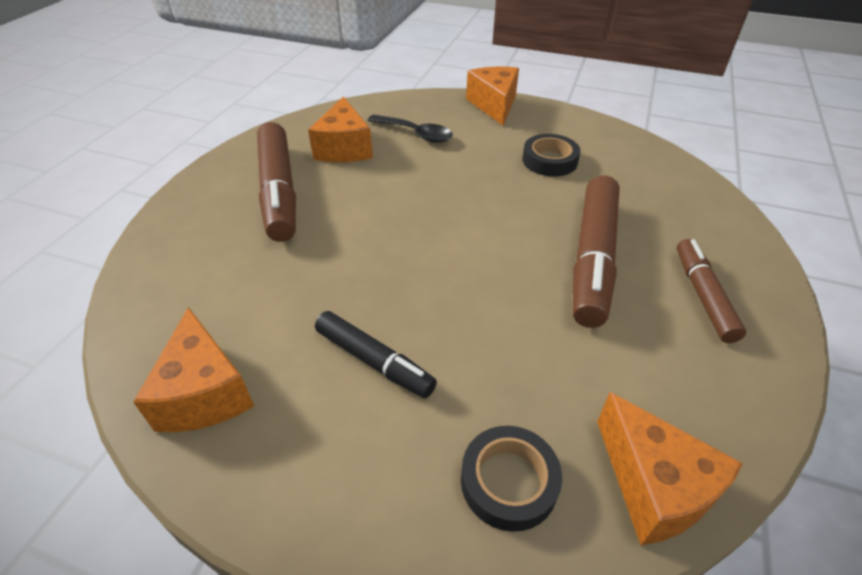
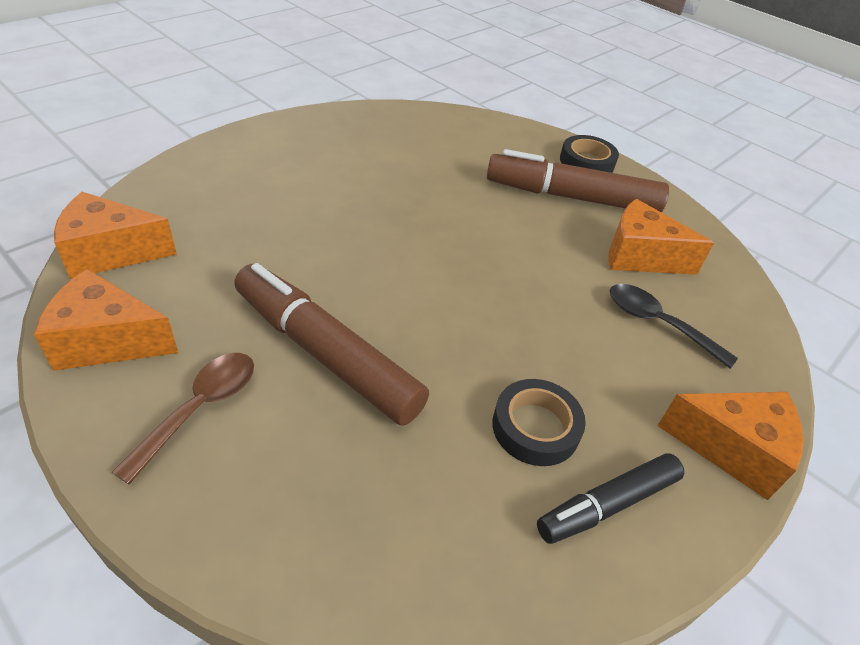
camera: 110 degrees right, 0 degrees up
orange cheese [133,307,254,432] -> orange cheese moved to [34,269,179,371]
black marker [315,311,437,398] -> black marker moved to [537,453,684,544]
black spoon [367,115,453,143] -> black spoon turned 75 degrees clockwise [610,284,738,369]
black tape [461,426,562,532] -> black tape moved to [560,135,619,173]
brown marker [677,239,746,343] -> brown spoon [112,353,254,485]

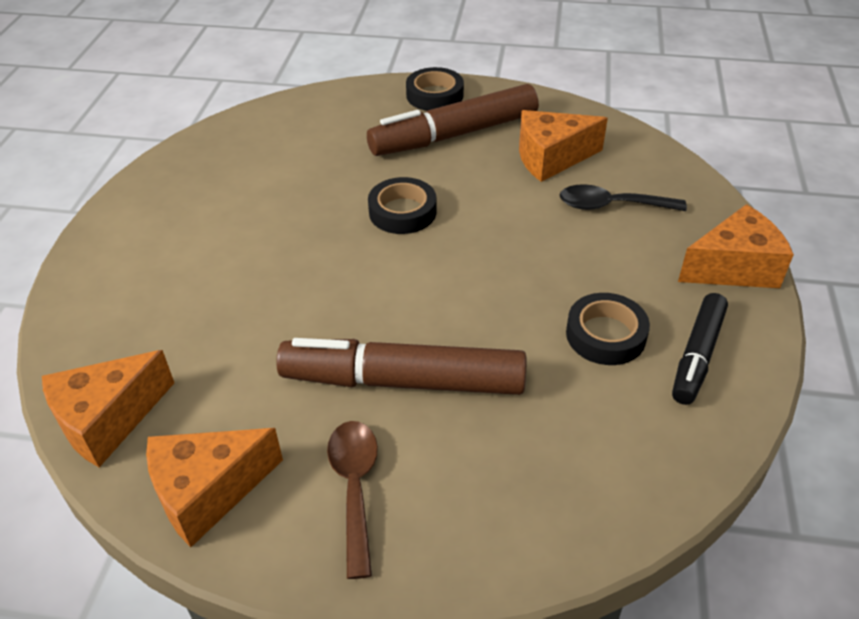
camera: 30 degrees left, 0 degrees up
none -> black tape [368,177,437,234]

